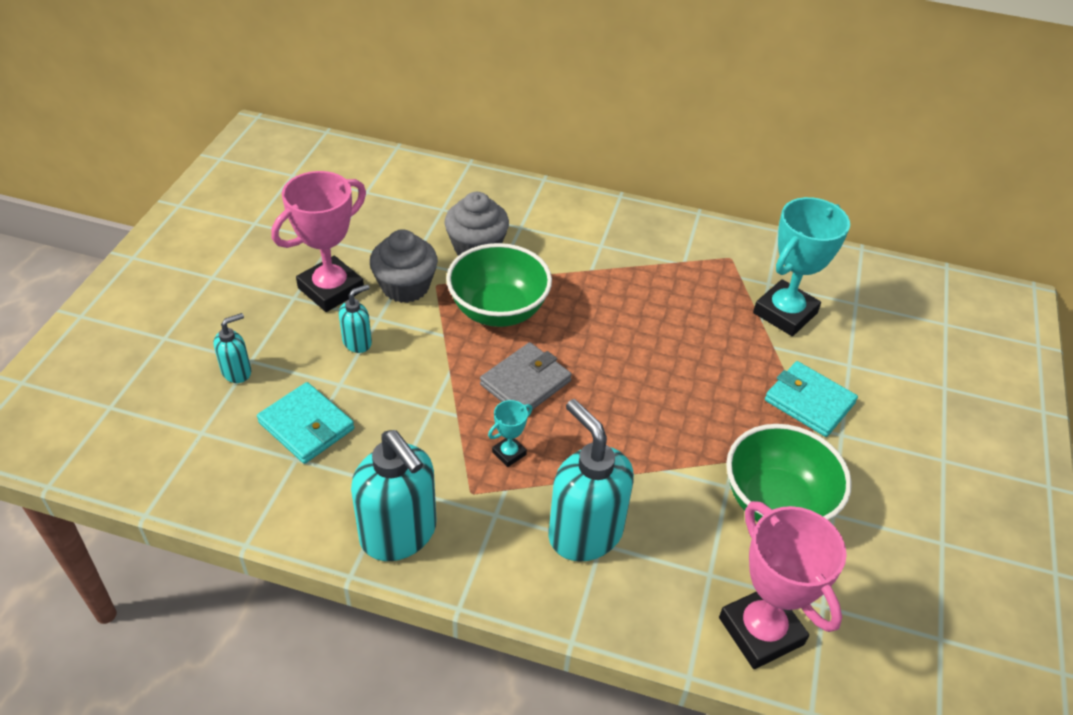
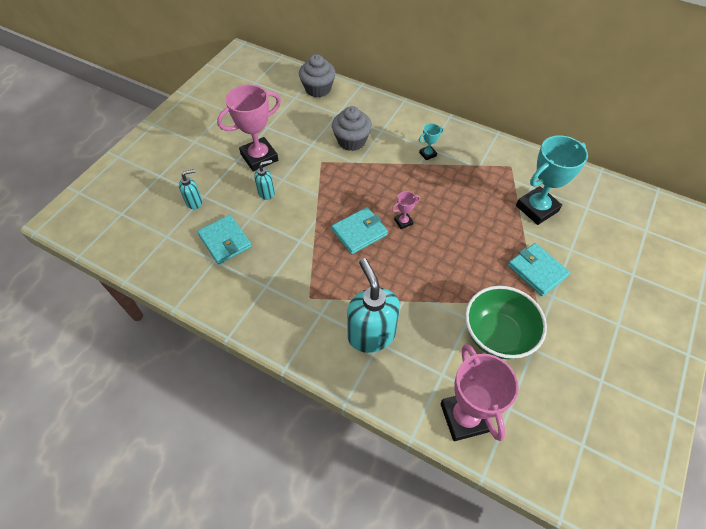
camera: 15 degrees right, 10 degrees up
turquoise soap dispenser [351,430,436,561] -> none
grey cupcake [370,229,438,303] -> grey cupcake moved to [299,54,336,97]
green bowl [446,243,552,327] -> none
grey wallet [480,342,572,411] -> turquoise wallet [332,207,388,254]
turquoise trophy [488,400,532,467] -> turquoise trophy moved to [419,123,444,160]
none -> pink trophy [392,191,420,229]

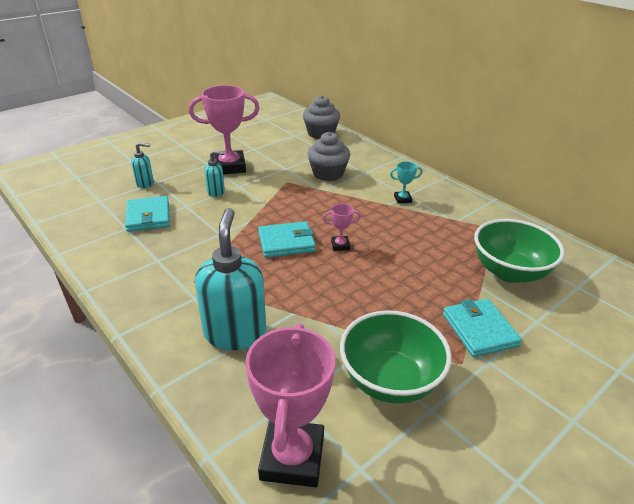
camera: 20 degrees right, 20 degrees down
turquoise trophy [516,135,588,225] -> green bowl [474,219,565,283]

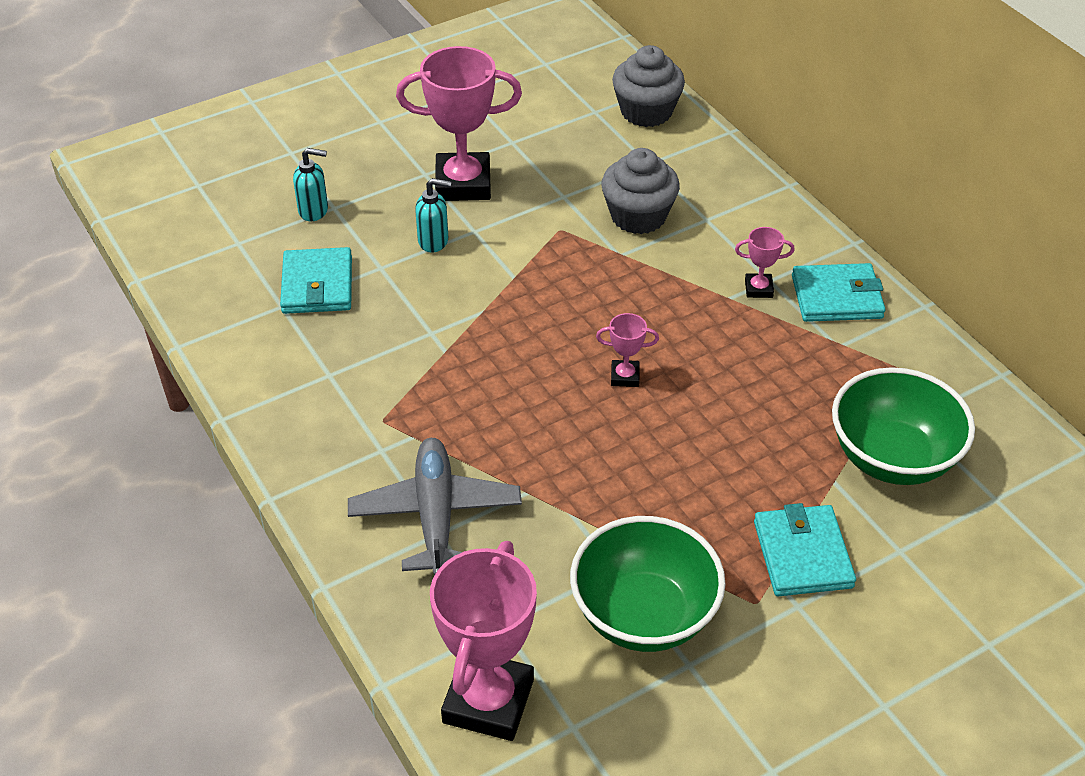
camera: 10 degrees right, 10 degrees up
turquoise soap dispenser [195,208,266,350] -> grey plane [348,438,522,576]
turquoise wallet [258,221,316,258] -> turquoise wallet moved to [792,263,886,322]
turquoise trophy [390,161,423,204] -> pink trophy [735,227,795,298]

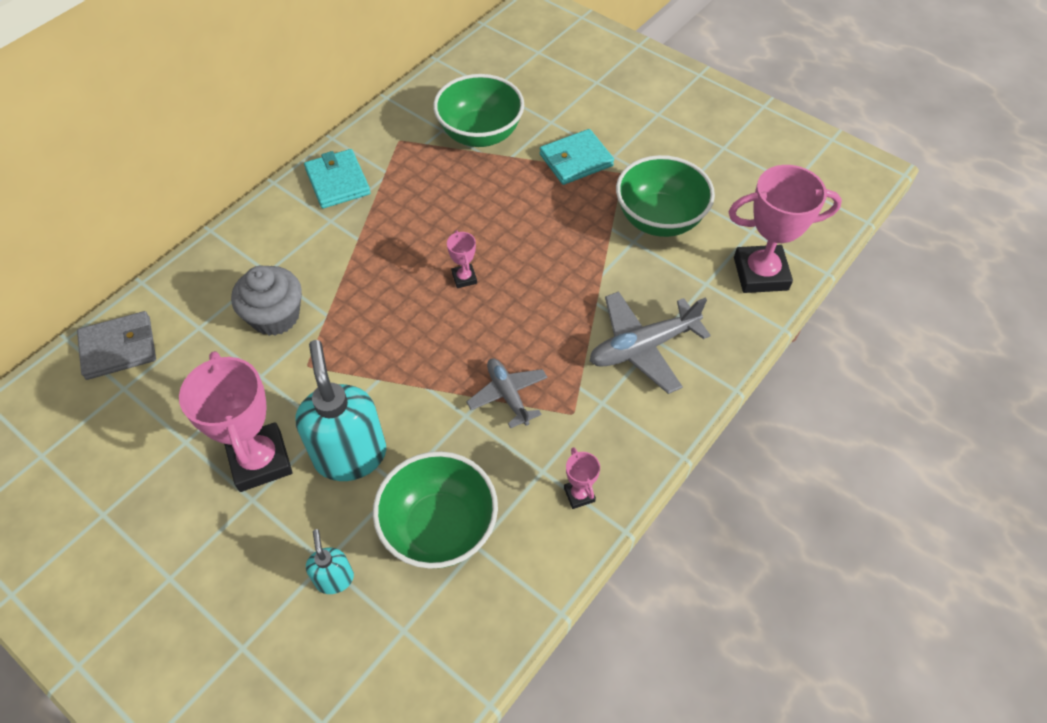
camera: 110 degrees left, 10 degrees up
turquoise wallet [280,247,352,314] -> green bowl [373,451,498,569]
turquoise soap dispenser [415,178,452,253] -> turquoise soap dispenser [296,340,386,481], size x2.03
grey cupcake [612,45,685,127] -> grey wallet [77,311,156,380]
pink trophy [735,227,795,298] -> pink trophy moved to [564,447,600,509]
none -> grey plane [466,358,548,428]

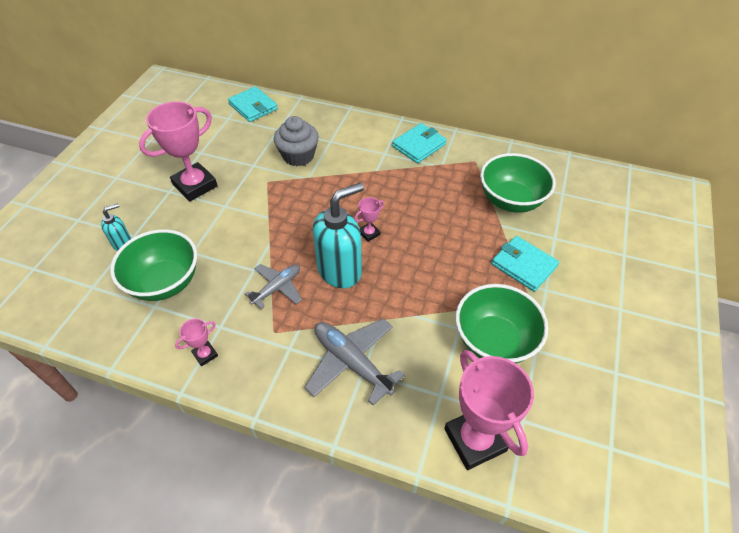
camera: 70 degrees right, 5 degrees down
grey wallet [77,311,156,380] -> turquoise wallet [228,86,278,122]
turquoise soap dispenser [296,340,386,481] -> turquoise soap dispenser moved to [313,182,364,288]

